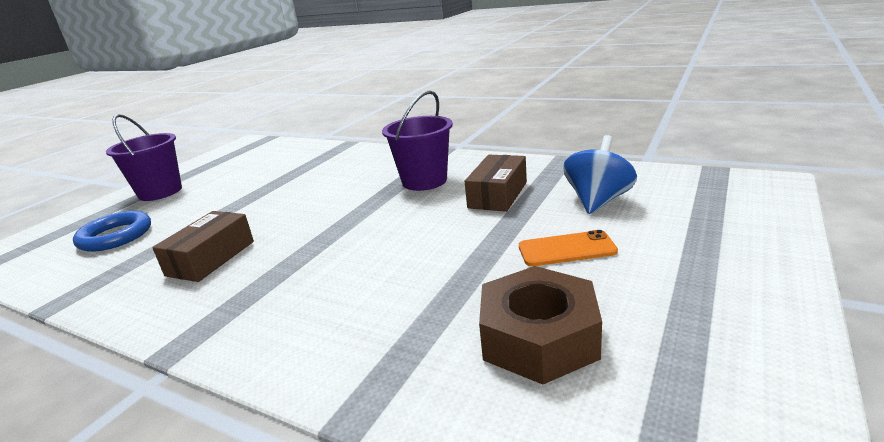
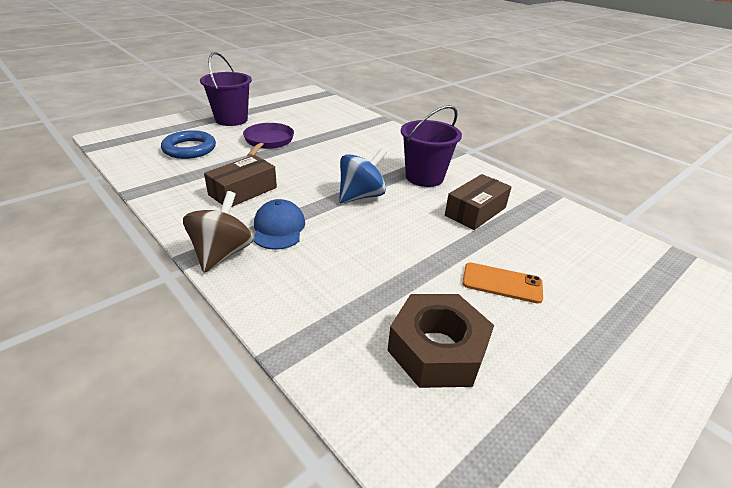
camera: 15 degrees right, 10 degrees up
blue spinning top [563,135,637,214] -> blue spinning top moved to [339,148,387,203]
none -> brown spinning top [183,191,253,273]
none -> purple pan [243,123,294,157]
none -> blue cap [254,199,305,250]

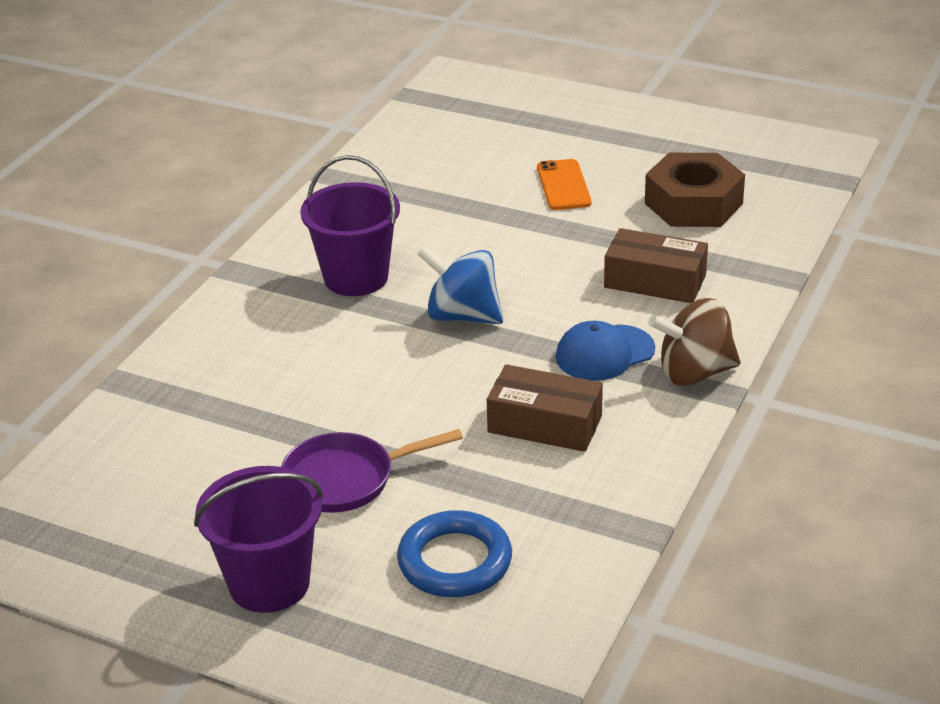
camera: 110 degrees left, 0 degrees up
brown box [445,174,512,230] -> brown box moved to [604,228,708,303]

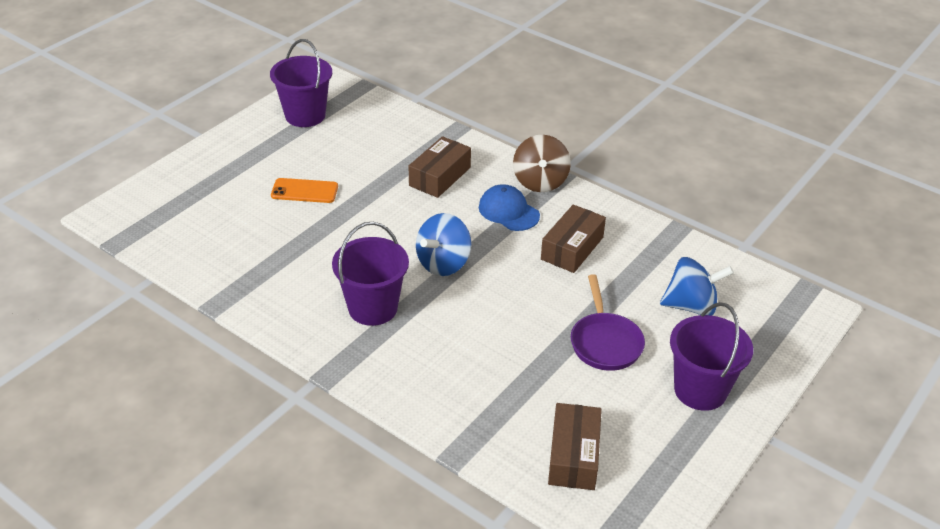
camera: 80 degrees left, 5 degrees up
blue ring [397,510,512,597] -> blue spinning top [660,257,734,316]
blue cap [556,321,655,381] -> blue cap turned 150 degrees clockwise [479,184,540,231]
brown nut [645,153,745,227] -> none
none -> purple bucket [270,39,332,127]
none -> brown box [548,403,602,490]

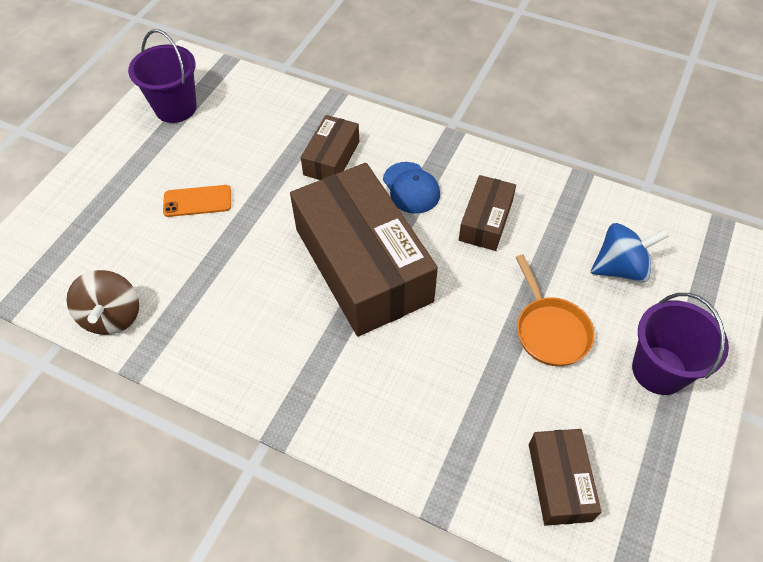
camera: 10 degrees left, 15 degrees up
purple bucket [332,222,409,326] -> none
blue spinning top [416,213,471,276] -> brown box [290,163,438,336]
blue cap [479,184,540,231] -> blue cap turned 150 degrees counterclockwise [383,162,440,214]
brown spinning top [513,135,571,192] -> brown spinning top moved to [66,270,139,335]
purple pan [571,274,645,371] -> orange pan [516,255,595,366]

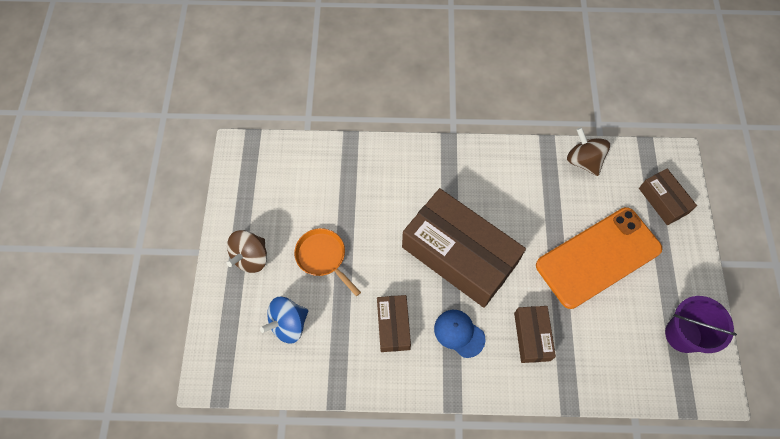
camera: 155 degrees right, 10 degrees up
orange phone [163,185,231,217] -> orange phone [536,207,662,309], size x2.41
brown box [529,429,602,526] -> brown box moved to [639,169,697,225]
purple bucket [632,293,729,395] -> brown spinning top [227,230,267,273]

